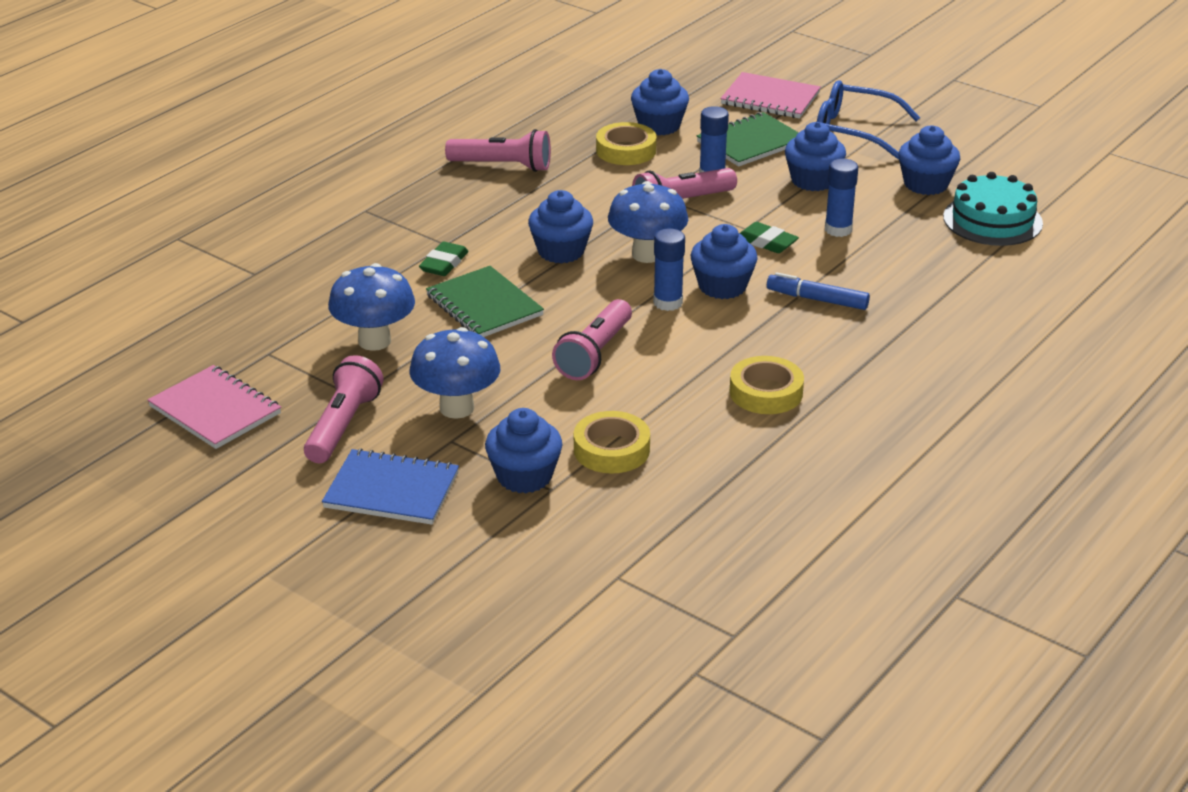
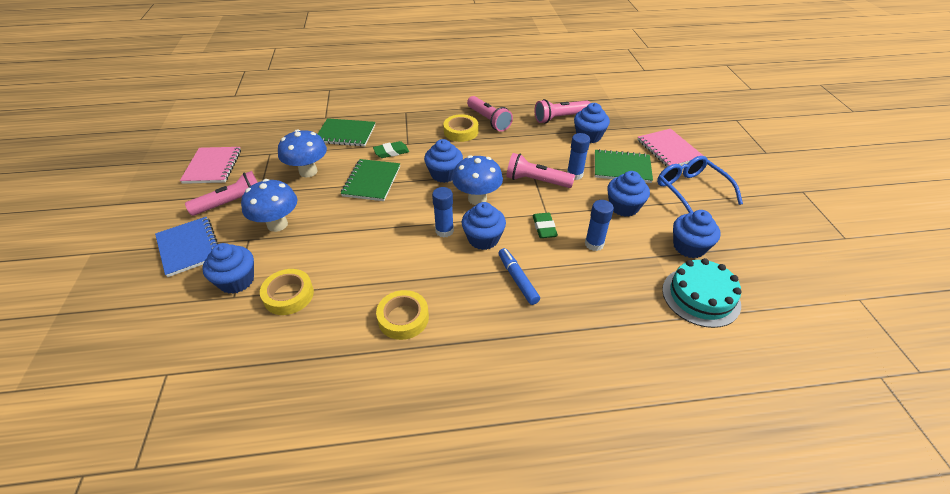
camera: 45 degrees right, 10 degrees up
pink flashlight [552,299,632,380] -> pink flashlight moved to [534,99,591,123]
yellow tape [596,122,657,165] -> yellow tape moved to [443,114,478,142]
none -> green notebook [318,118,375,147]

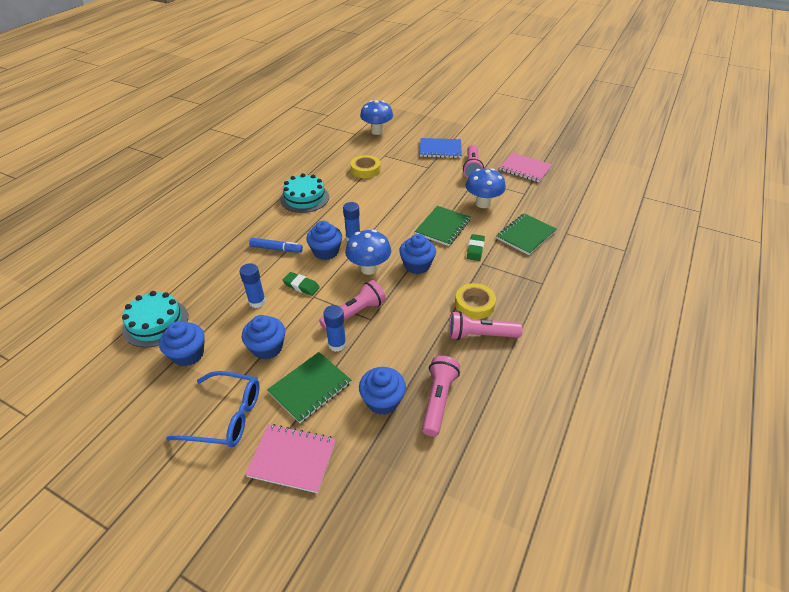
camera: 125 degrees right, 0 degrees up
blue cupcake [202,243,254,294] -> none
blue mushroom [241,179,297,232] -> blue mushroom moved to [360,100,393,135]
green notebook [340,159,400,201] -> green notebook turned 75 degrees clockwise [415,206,470,246]
yellow tape [376,290,429,340] -> turquoise cake [280,173,329,213]

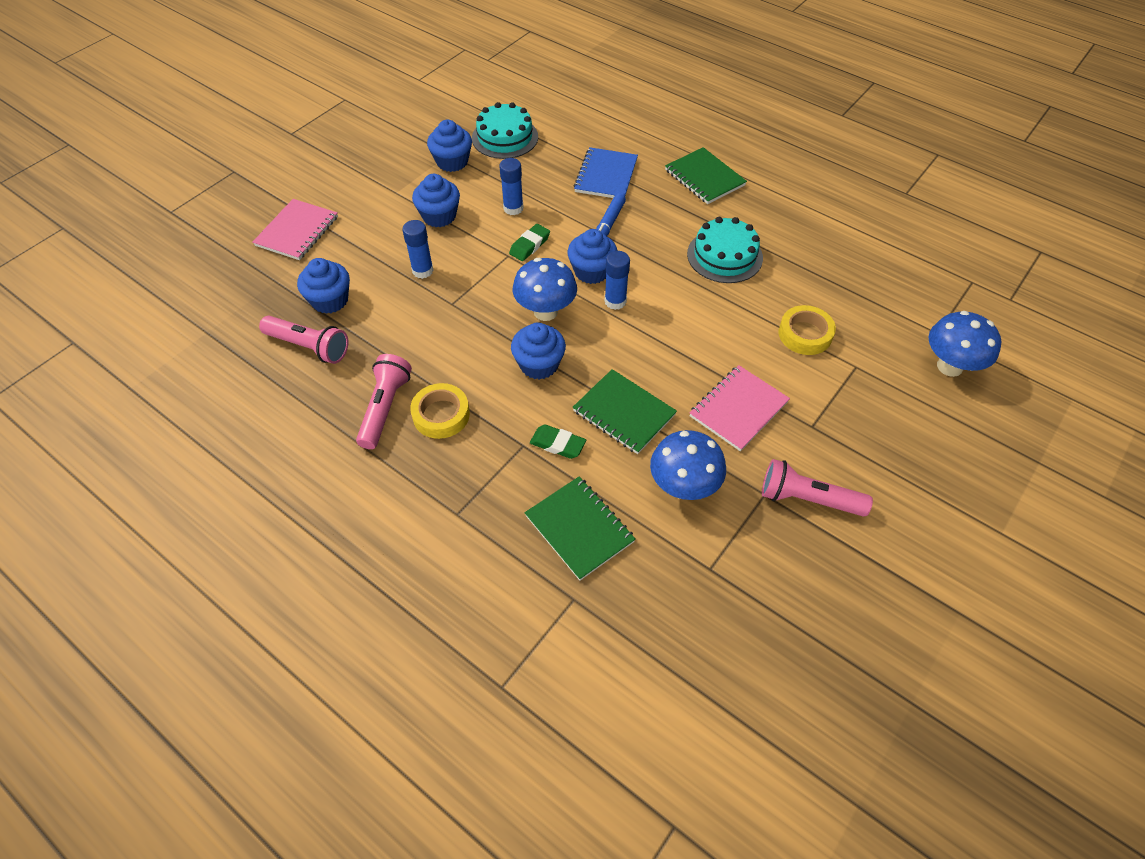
camera: 100 degrees right, 10 degrees up
blue glasses [166,371,260,447] -> none
green notebook [267,352,351,423] -> green notebook moved to [665,147,747,204]
pink flashlight [319,280,386,331] -> none
blue notebook [420,138,462,158] -> blue notebook moved to [574,147,638,198]
pink notebook [499,153,552,183] -> pink notebook moved to [690,365,790,451]

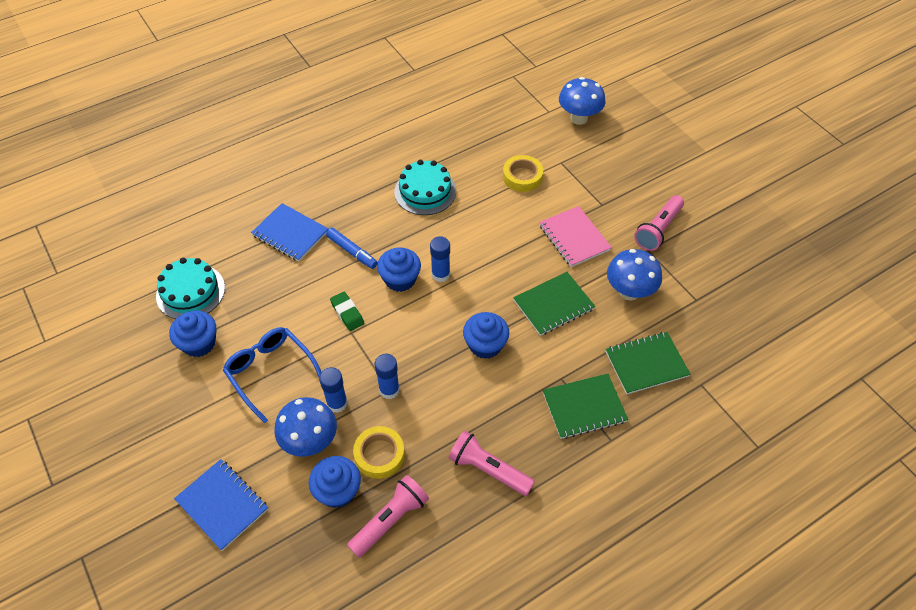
camera: 70 degrees left, 0 degrees up
pink notebook [253,199,338,260] -> blue notebook [174,459,268,551]
yellow tape [410,383,470,439] -> yellow tape moved to [353,426,405,479]
blue cupcake [412,174,460,227] -> blue glasses [223,327,321,423]
blue glue stick [499,158,524,215] -> blue glue stick moved to [375,354,400,399]
blue mushroom [513,258,577,321] -> blue mushroom moved to [275,397,337,457]
green eraser [530,425,586,459] -> none
green notebook [665,147,747,204] -> green notebook moved to [543,374,628,439]

